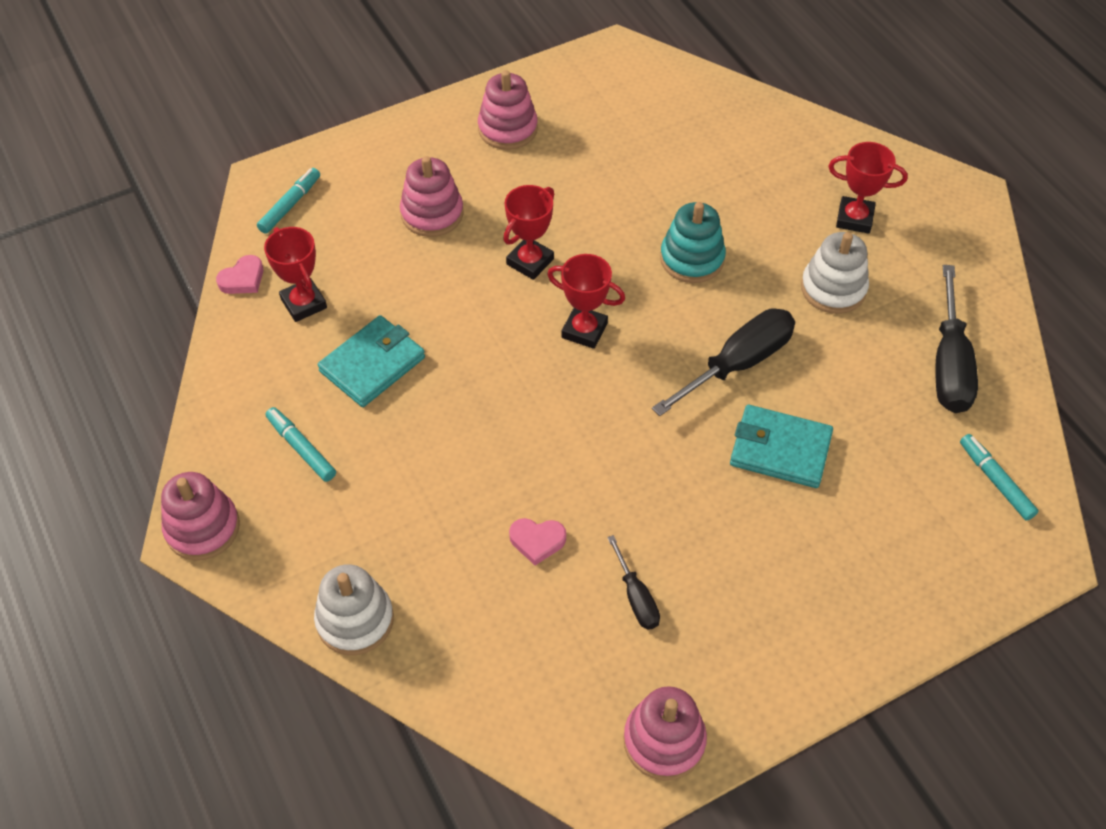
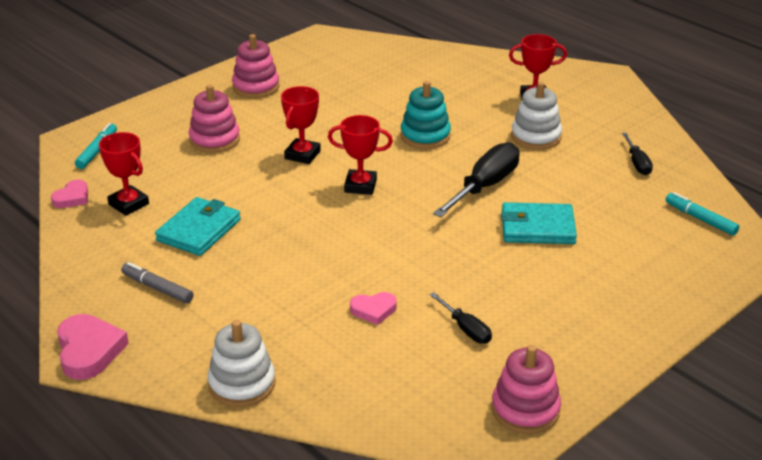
camera: 15 degrees left, 20 degrees down
pink stacking toy [161,472,240,560] -> pink heart [57,314,129,380]
turquoise marker [266,407,336,482] -> grey marker [121,262,194,303]
black screwdriver [935,265,978,413] -> black screwdriver [622,133,653,175], size x0.53

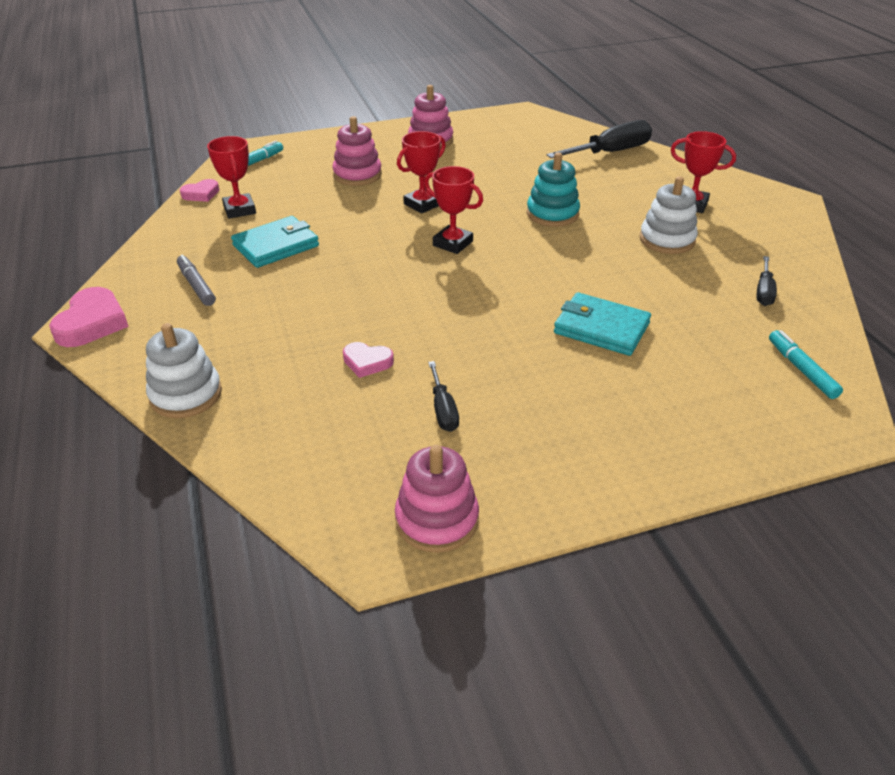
camera: 25 degrees right, 5 degrees up
black screwdriver [433,142,520,217] -> black screwdriver moved to [547,120,652,158]

